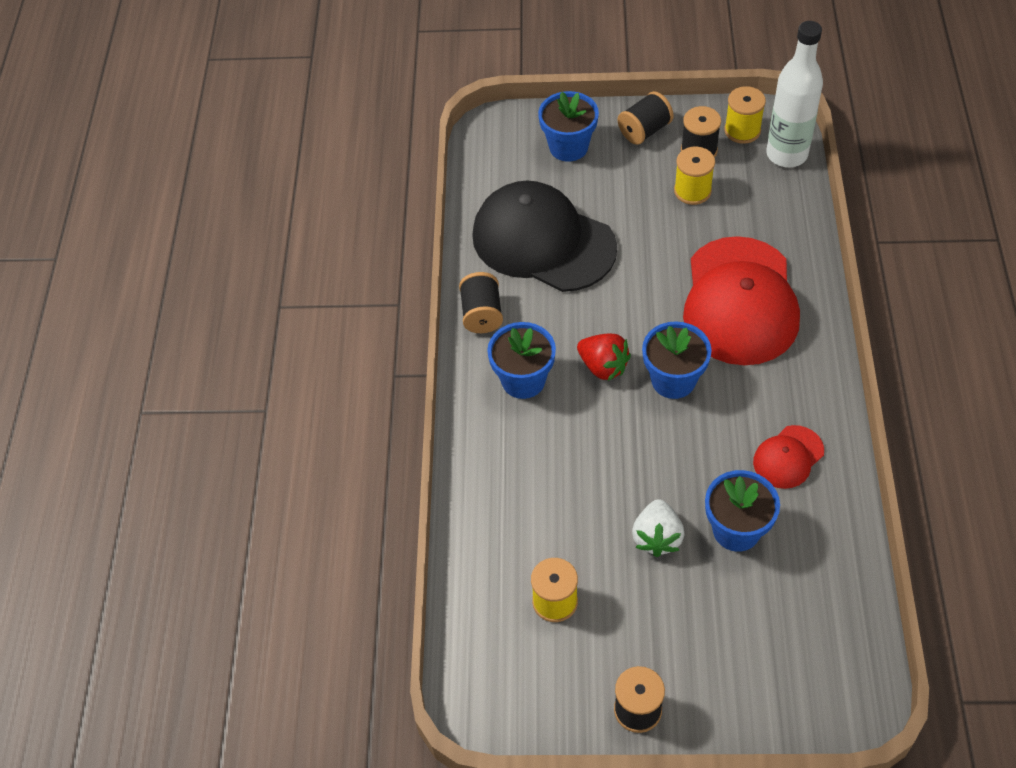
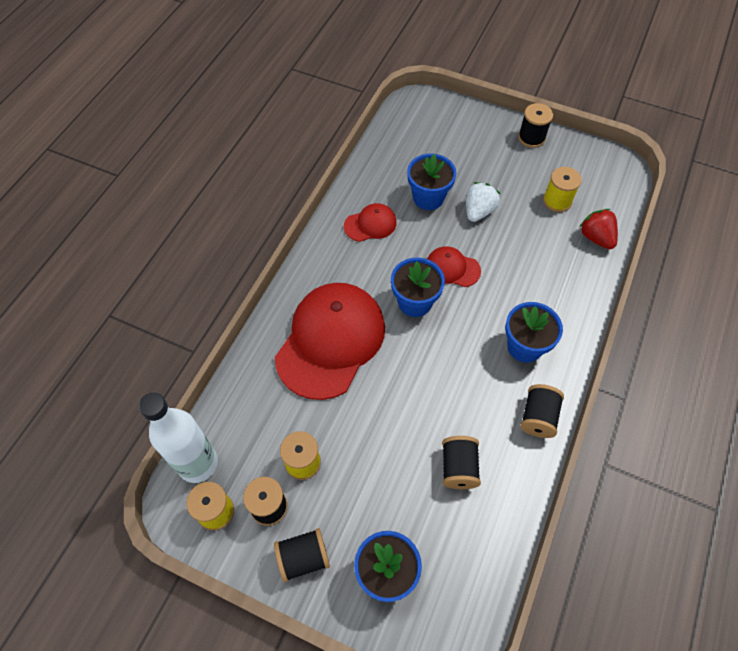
camera: 160 degrees left, 5 degrees up
black cap [472,181,617,292] -> black spool [442,436,481,489]
red strawberry [577,334,631,381] -> red strawberry moved to [580,209,618,249]
none -> red cap [427,246,481,287]

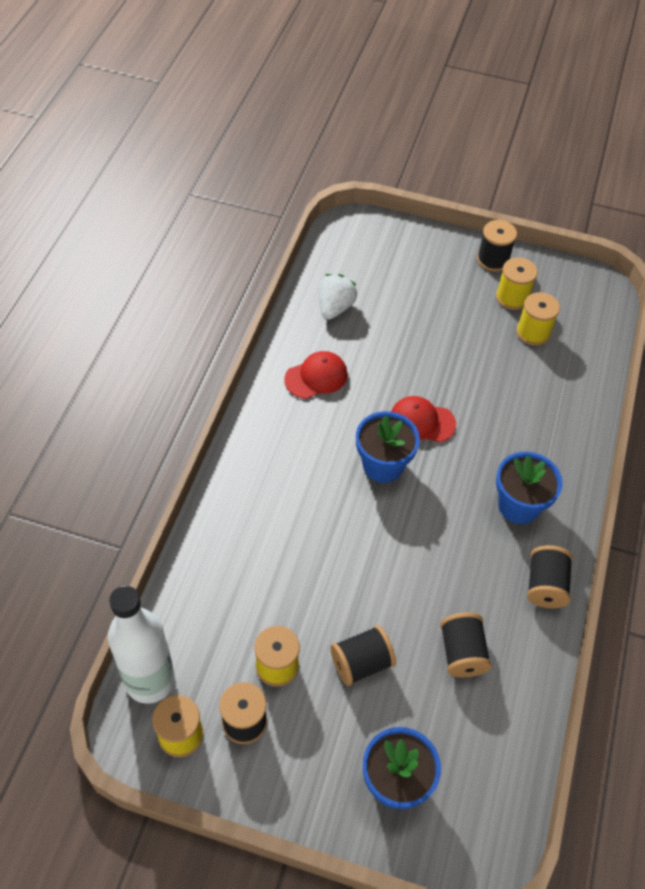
camera: 10 degrees left, 5 degrees down
black spool [274,528,330,582] -> black spool moved to [330,625,396,686]
red cap [275,283,385,400] -> none
blue flower pot [407,154,456,210] -> none
white strawberry [466,182,500,222] -> white strawberry moved to [319,274,357,320]
red strawberry [580,209,618,249] -> none
none -> yellow spool [496,257,538,310]

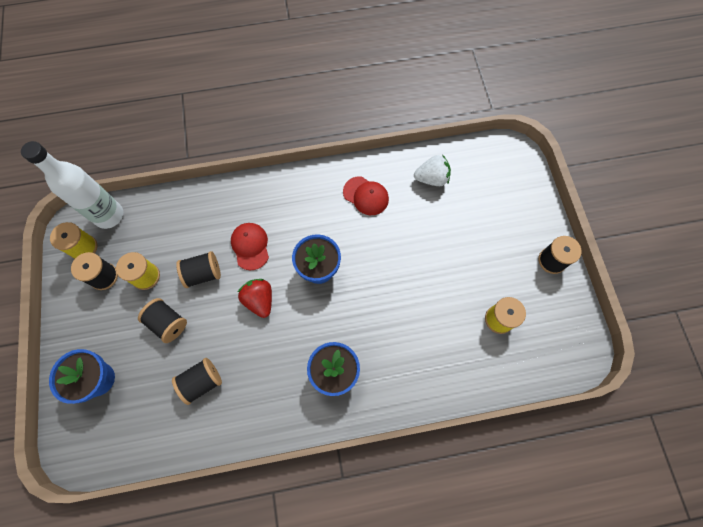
camera: 65 degrees right, 15 degrees up
red cap [391,396,456,442] -> red cap moved to [231,223,269,270]
yellow spool [496,257,538,310] -> none
black spool [527,545,573,608] -> black spool moved to [176,251,221,288]
none -> red strawberry [238,279,272,318]

